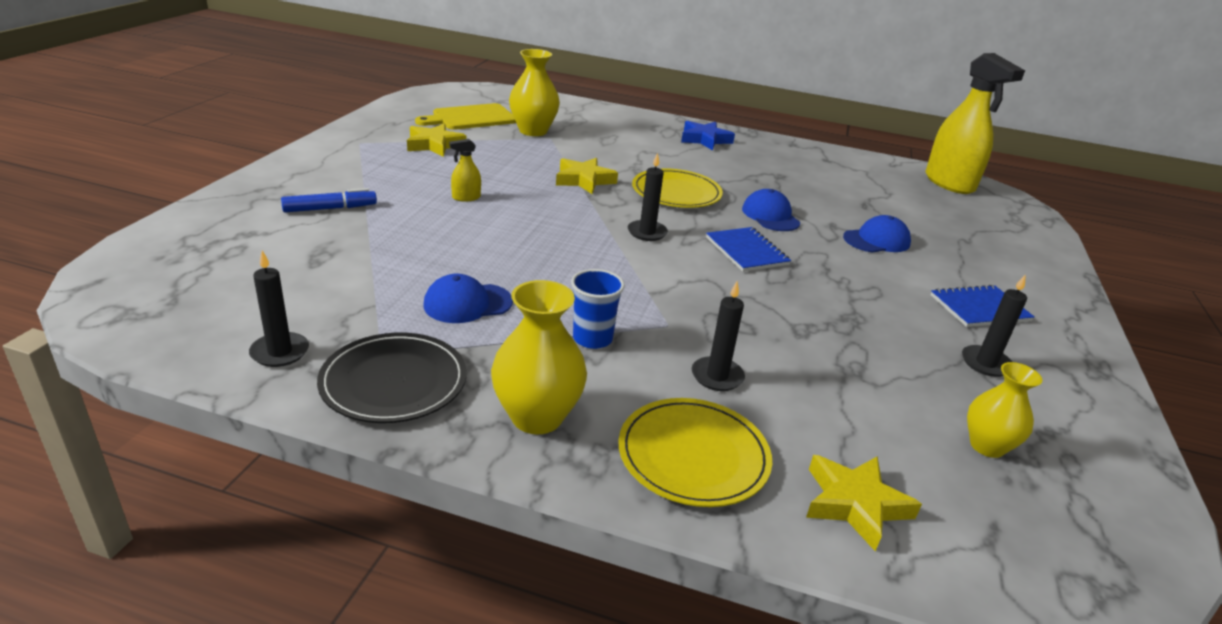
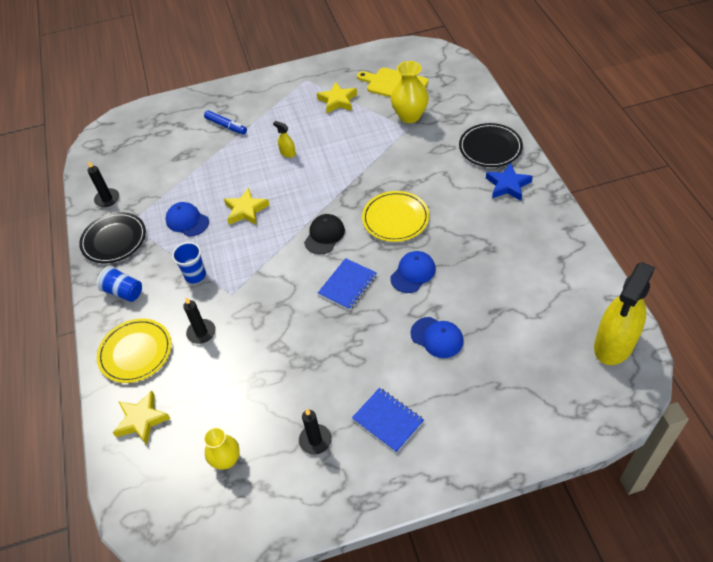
camera: 65 degrees right, 20 degrees up
yellow vase [491,280,587,434] -> blue cup [97,266,142,302]
yellow star [556,158,618,194] -> yellow star moved to [224,187,269,225]
black candle [628,153,668,241] -> black cap [304,214,345,254]
none -> black plate [459,123,523,167]

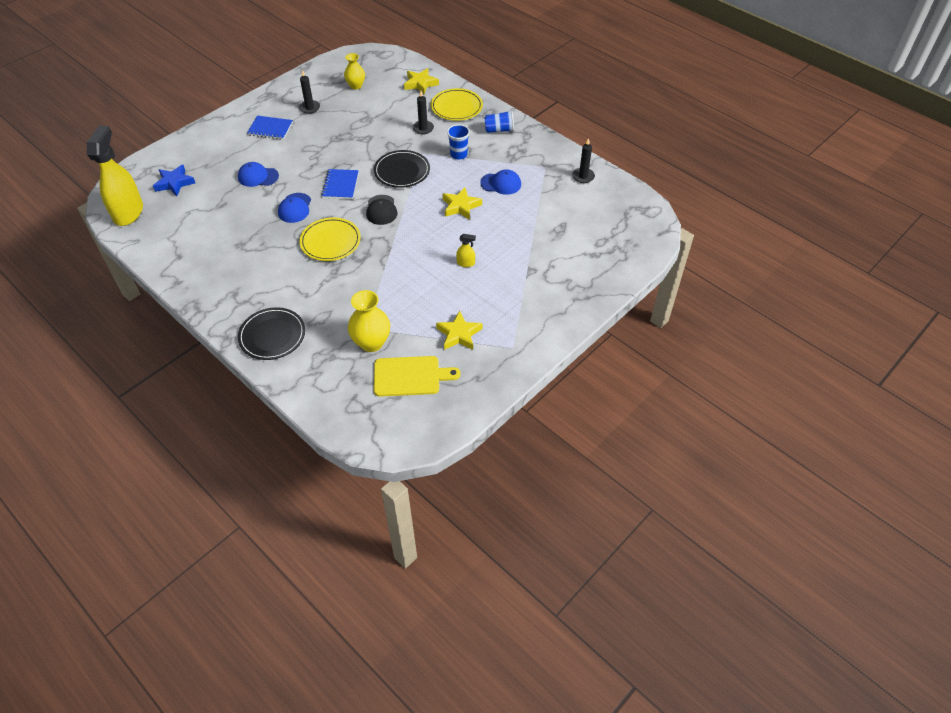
camera: 145 degrees right, 0 degrees up
black plate [79,212,146,263] -> black plate moved to [374,150,430,188]
blue marker [204,110,247,134] -> none
blue star [486,163,533,201] -> blue star moved to [153,165,195,196]

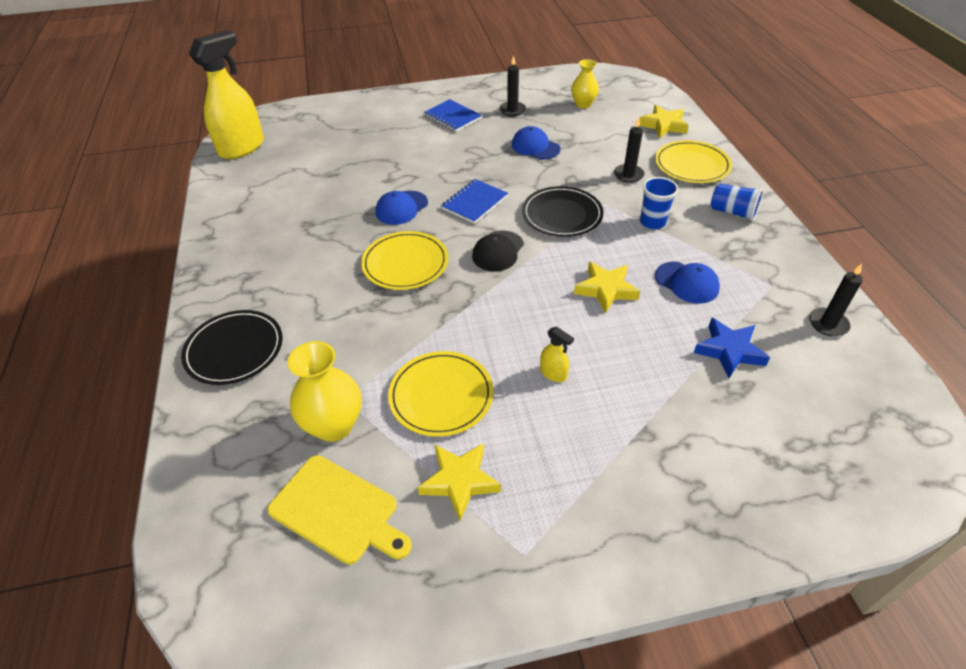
camera: 35 degrees right, 5 degrees down
blue star [153,165,195,196] -> blue star moved to [693,318,770,378]
blue cap [238,162,279,187] -> blue cap moved to [512,126,561,159]
none -> yellow plate [388,351,493,437]

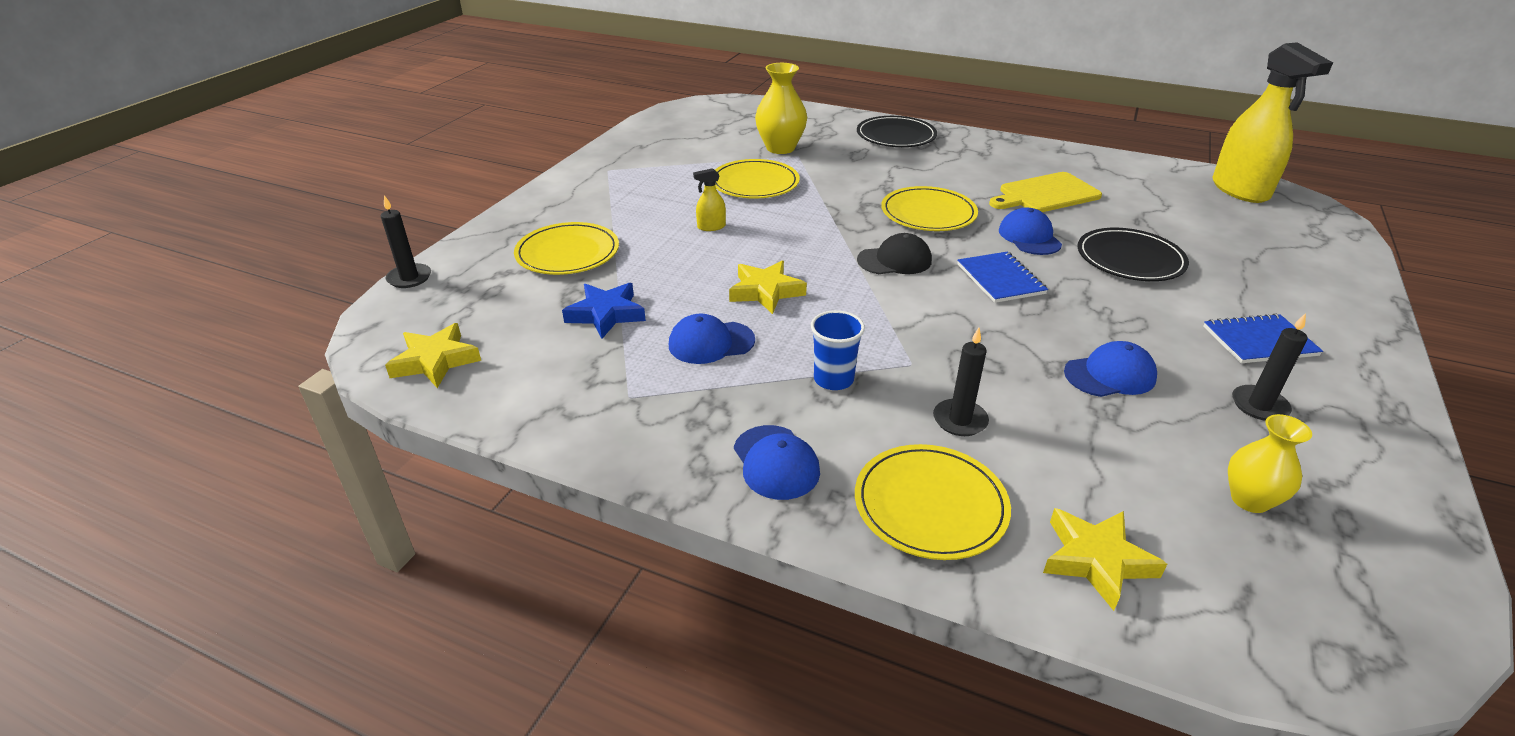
camera: 125 degrees right, 10 degrees down
yellow cutting board [267,455,412,565] -> yellow cutting board moved to [989,172,1102,212]
yellow star [418,443,501,520] -> yellow star moved to [385,323,481,388]
black cap [472,231,524,271] -> black cap turned 105 degrees clockwise [857,233,932,274]
black plate [522,186,603,237] -> black plate moved to [1078,228,1189,281]
blue cup [711,184,763,222] -> blue cap [734,425,820,500]
black candle [809,264,863,337] -> black candle moved to [381,195,431,288]
none -> yellow plate [514,222,619,275]

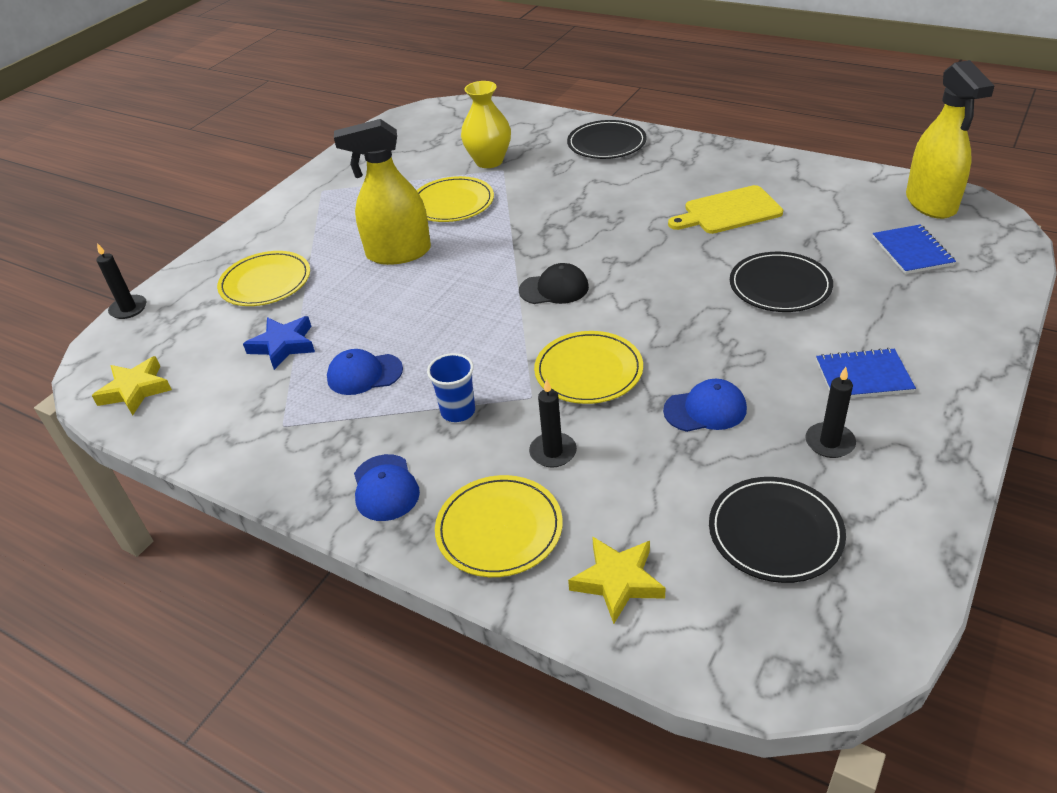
camera: 10 degrees right, 5 degrees up
yellow spray bottle [693,168,726,231] -> yellow spray bottle [334,119,431,265], size x2.47
yellow star [729,261,807,314] -> none
yellow plate [881,186,978,231] -> yellow plate moved to [534,331,643,404]
blue notebook [957,252,1048,303] -> blue notebook moved to [873,224,956,274]
blue cap [999,208,1062,255] -> none
yellow vase [1228,414,1312,513] -> black plate [709,477,846,583]

